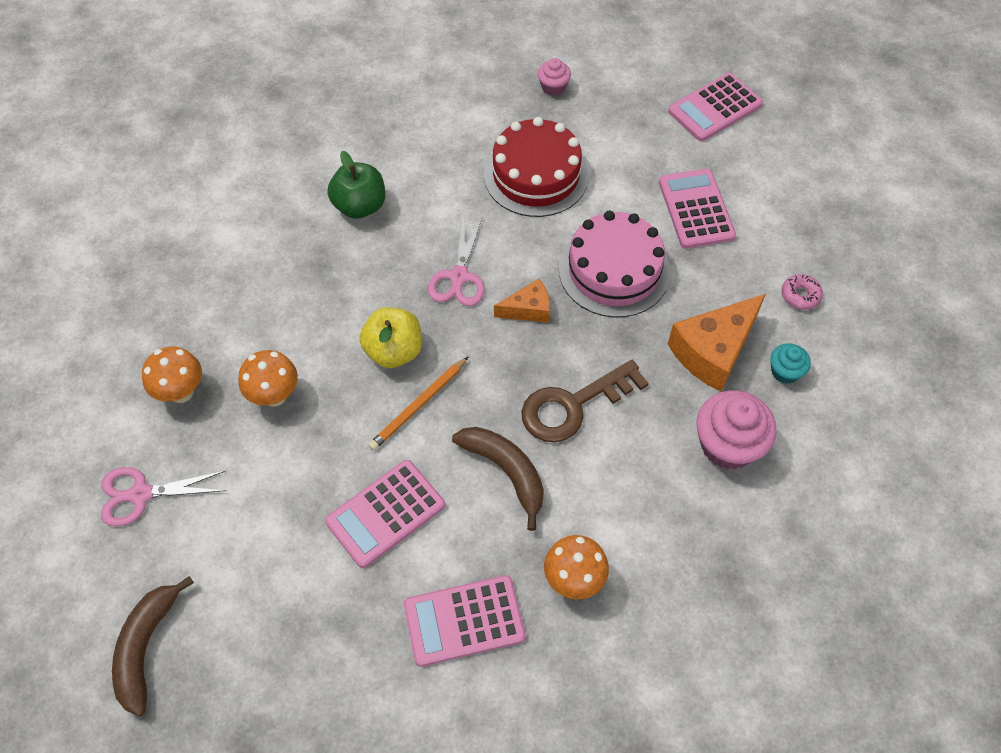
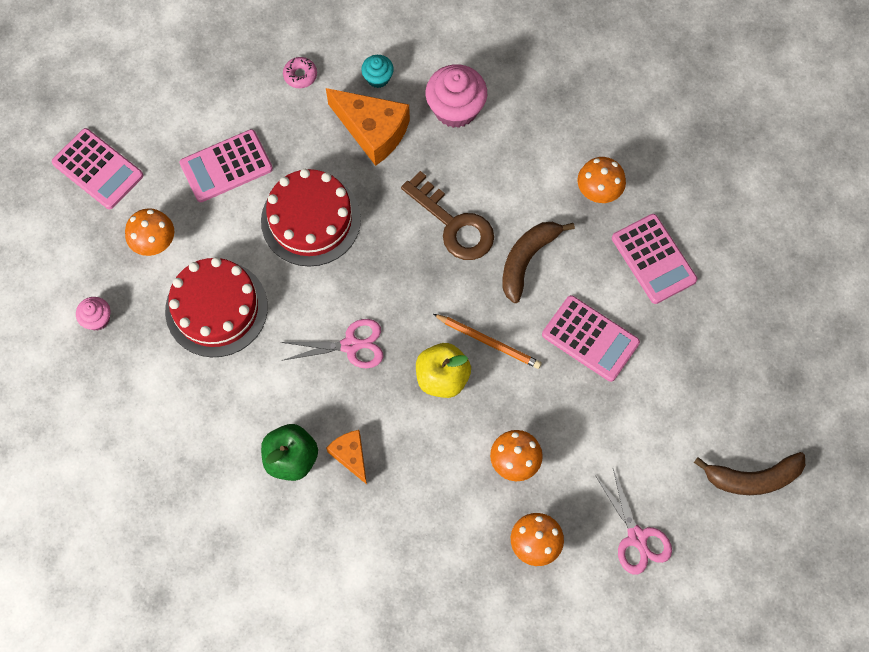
camera: 105 degrees left, 10 degrees up
orange cheese [494,279,550,323] -> orange cheese moved to [326,430,367,484]
pink cake [559,211,670,317] -> red cake [261,169,361,267]
none -> orange mushroom [125,208,174,256]

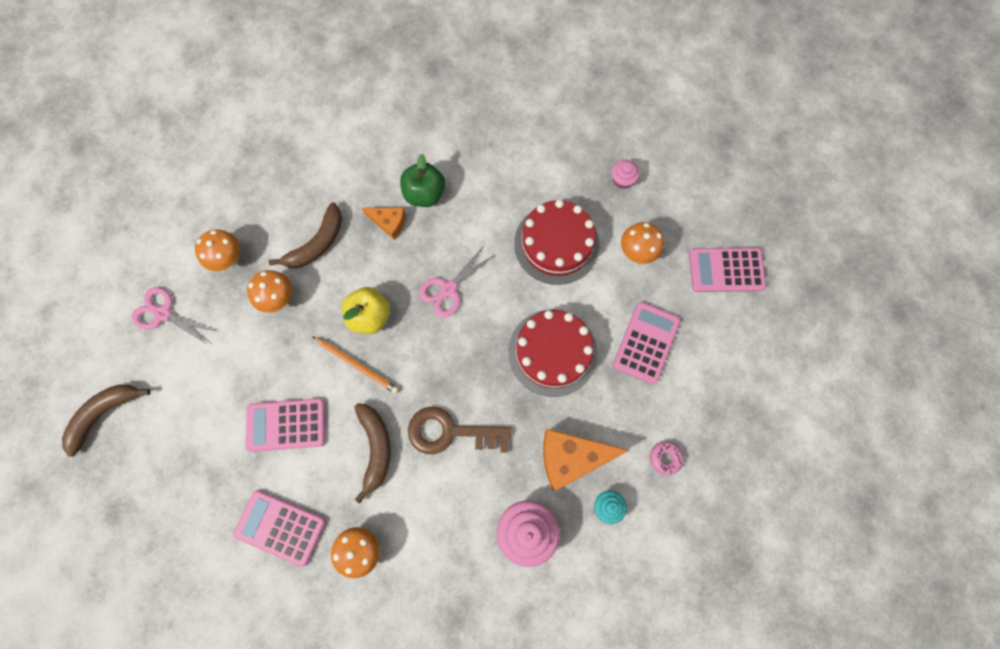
camera: 140 degrees right, 5 degrees up
orange pencil [433,314,542,369] -> orange pencil turned 135 degrees counterclockwise [312,336,399,394]
none -> brown banana [269,202,342,268]

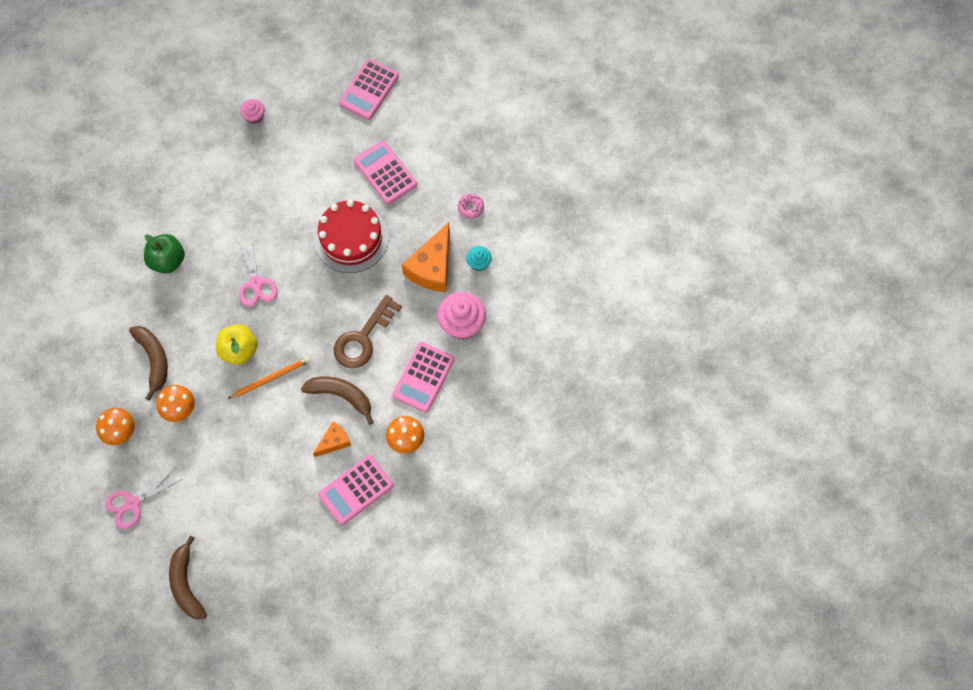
camera: 60 degrees left, 5 degrees down
pink calculator [246,398,325,452] -> pink calculator moved to [392,342,455,413]
orange cheese [362,208,406,240] -> orange cheese moved to [313,421,351,457]
red cake [514,199,600,285] -> none
orange mushroom [621,222,664,264] -> none

